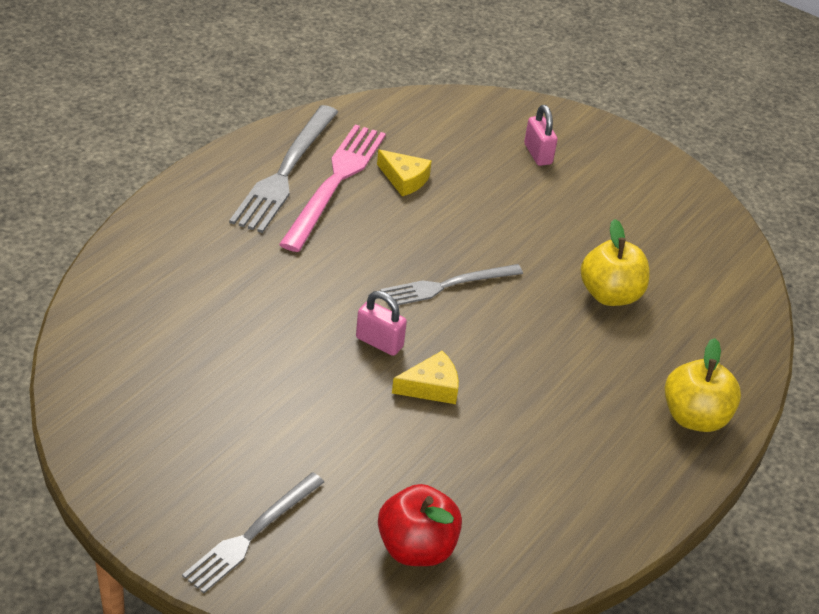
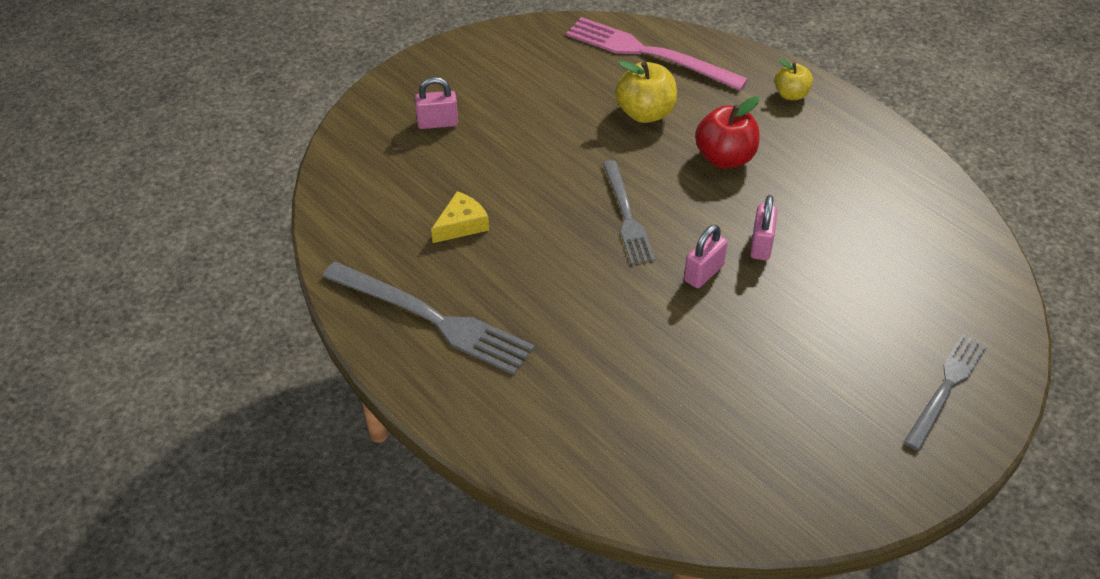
camera: 75 degrees left, 5 degrees up
grey fork [182,472,324,593] -> grey fork turned 105 degrees counterclockwise [904,334,987,450]
pink fork [279,125,386,252] -> pink fork moved to [566,17,748,91]
red apple [378,484,462,566] -> red apple moved to [695,96,760,168]
yellow cheese [392,351,459,404] -> pink padlock [750,195,778,261]
yellow apple [665,338,741,432] -> yellow apple [774,59,813,100], size x0.62

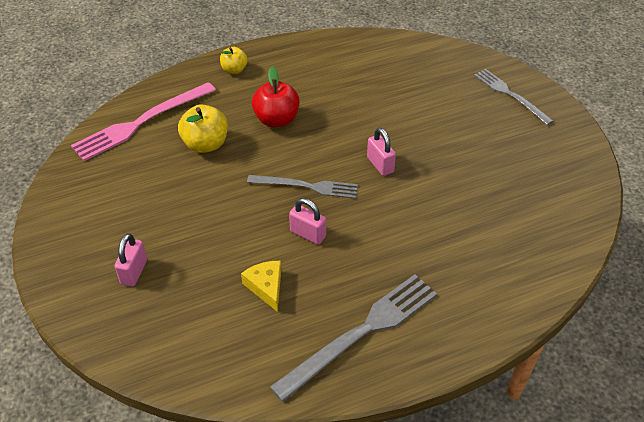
camera: 70 degrees left, 0 degrees up
pink padlock [750,195,778,261] -> pink padlock moved to [289,198,326,245]

